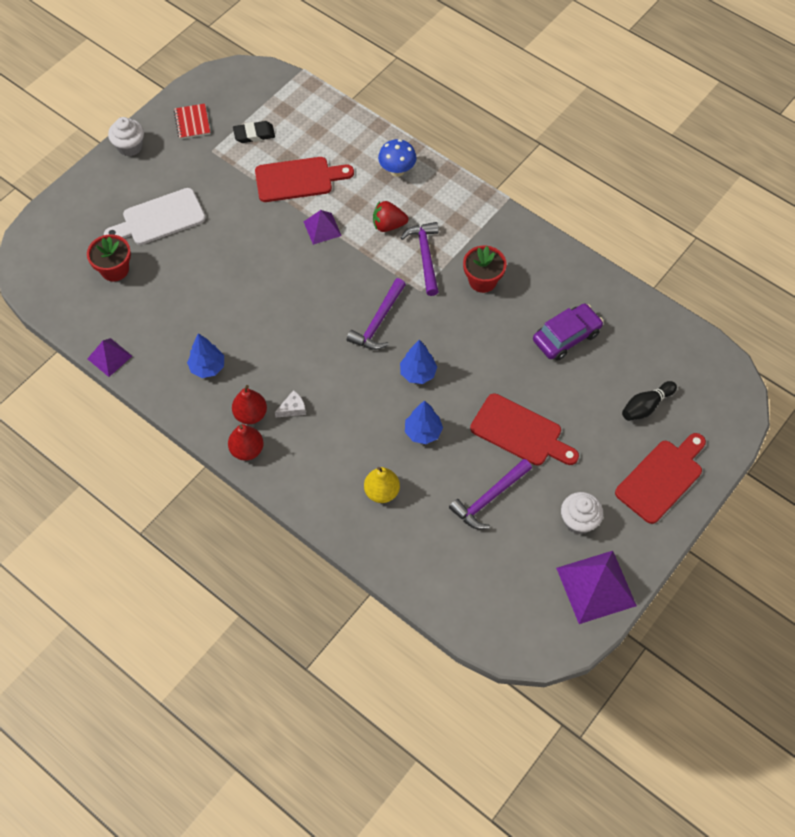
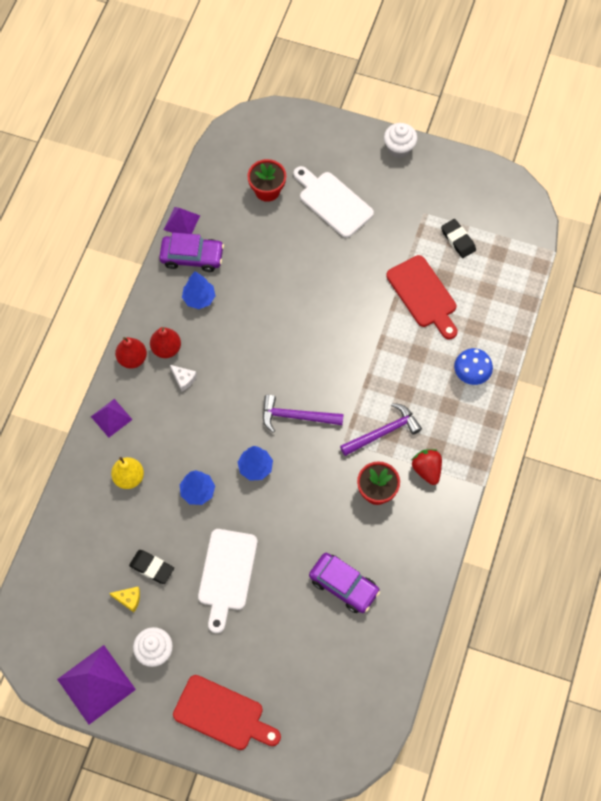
camera: 70 degrees right, 5 degrees up
red notebook [174,104,210,139] -> none
purple pyramid [303,210,342,245] -> purple pyramid moved to [91,399,133,438]
red strawberry [373,201,408,232] -> red strawberry moved to [412,449,442,485]
purple hammer [449,459,532,529] -> black eraser [129,550,174,584]
red cutting board [470,393,579,465] -> white cutting board [198,529,258,633]
black bowling pin [622,381,677,421] -> none
none -> yellow cheese [109,587,140,612]
none -> purple car [159,232,224,272]

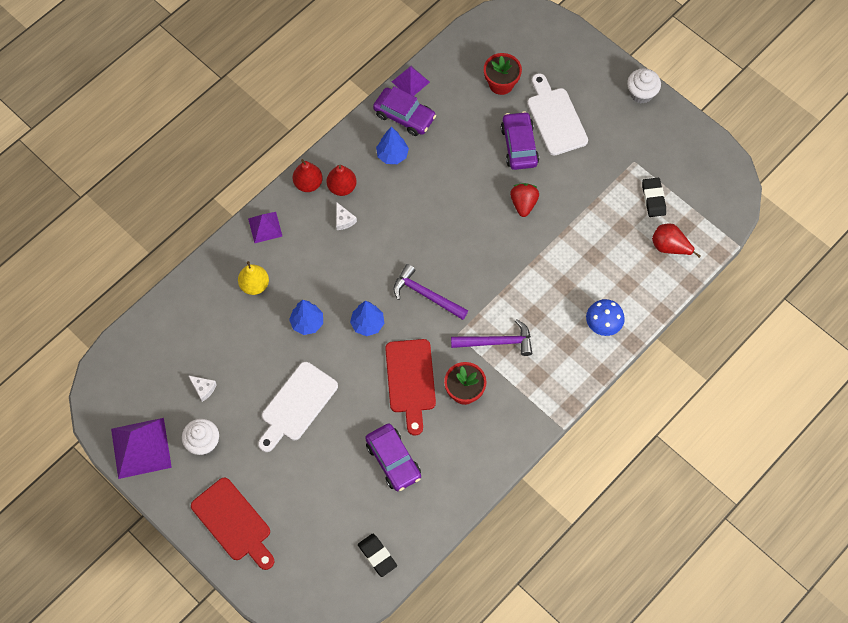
camera: 25 degrees right, 0 degrees up
yellow cheese [109,587,140,612] -> white cheese [188,375,217,402]
black eraser [129,550,174,584] -> black eraser moved to [358,534,397,577]
red cutting board [386,255,457,339] -> red cutting board moved to [385,339,436,436]
red strawberry [412,449,442,485] -> red strawberry moved to [510,183,539,217]
none -> purple car [501,111,539,170]
none -> red pear [652,223,701,258]

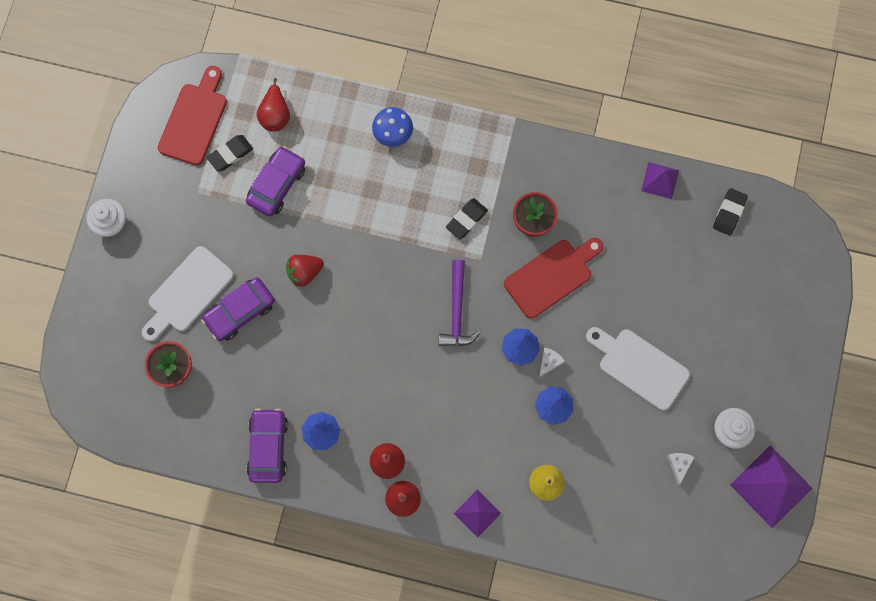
camera: 120 degrees left, 10 degrees up
red cutting board [191,478,274,570] -> red cutting board moved to [158,66,227,165]
white cutting board [258,362,338,452] -> white cutting board turned 150 degrees counterclockwise [586,327,690,410]
white cheese [336,203,357,230] -> white cheese moved to [538,347,565,378]
purple car [365,423,421,491] -> purple car moved to [246,146,305,217]
purple pyramid [392,66,430,96] -> purple pyramid moved to [641,162,679,199]
purple hammer [451,319,532,356] -> black eraser [446,198,488,239]

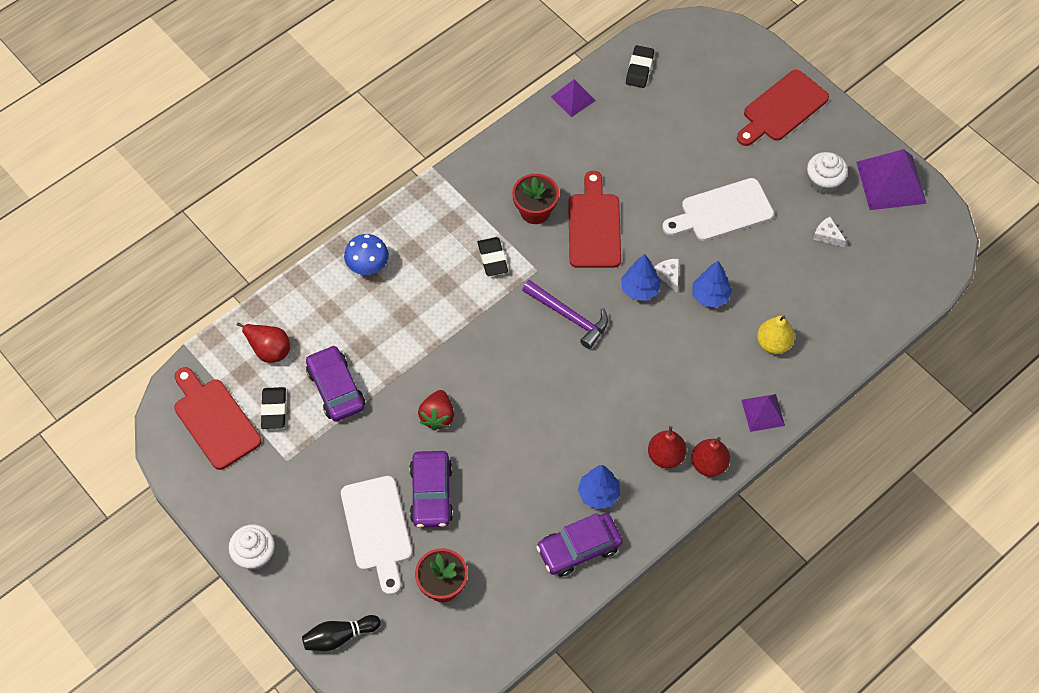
camera: 55 degrees left, 15 degrees down
purple car [247,408,288,483] -> purple car turned 60 degrees counterclockwise [536,513,623,577]
black eraser [713,188,748,236] -> black eraser turned 45 degrees clockwise [626,45,654,88]
none -> black bowling pin [302,615,381,651]
none -> red cutting board [737,70,829,146]

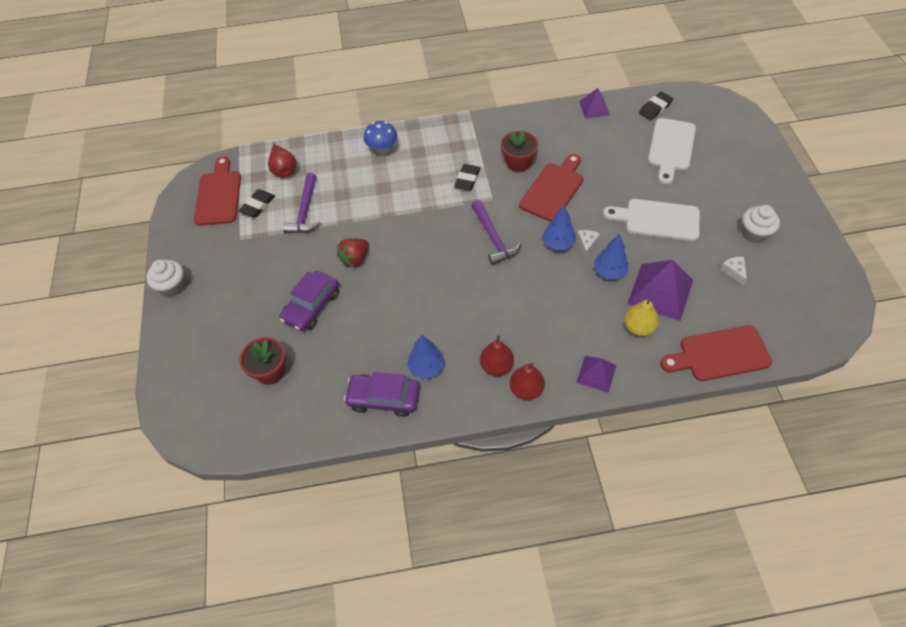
camera: 35 degrees right, 5 degrees down
black bowling pin [302,615,381,651] -> none
purple car [306,345,365,422] -> purple hammer [283,173,321,233]
white cutting board [341,476,412,595] -> white cutting board moved to [648,118,696,185]
red cutting board [737,70,829,146] -> red cutting board moved to [660,325,772,381]
purple pyramid [856,149,927,210] -> purple pyramid moved to [627,260,693,321]

